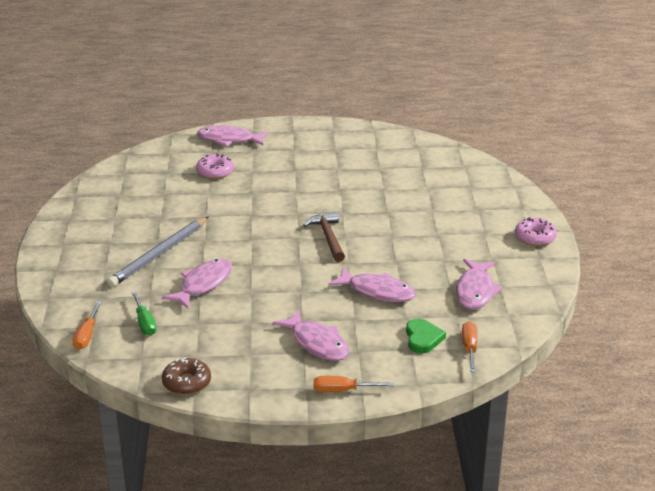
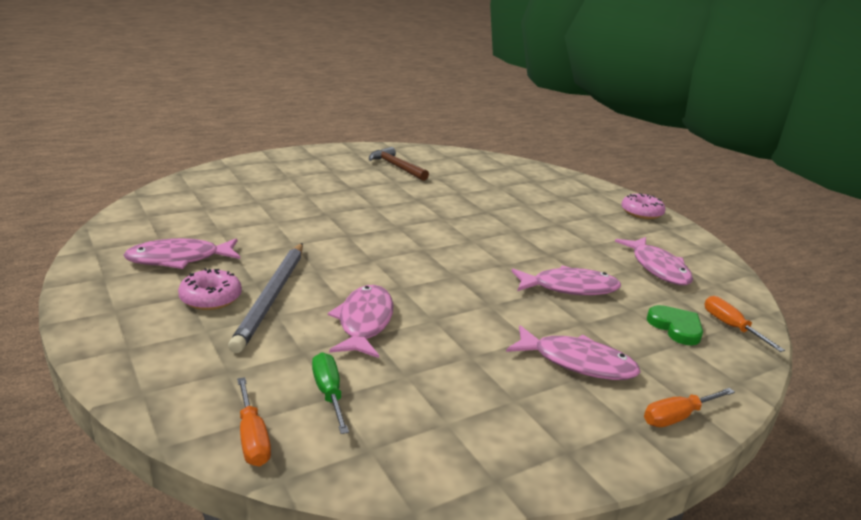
camera: 30 degrees left, 5 degrees down
green screwdriver [131,291,157,336] -> green screwdriver turned 150 degrees counterclockwise [312,352,349,434]
brown donut [162,358,211,395] -> none
pink donut [196,153,234,179] -> pink donut moved to [178,268,242,310]
pink fish [197,125,269,146] -> pink fish moved to [123,238,240,269]
brown hammer [303,212,345,262] -> brown hammer moved to [369,147,429,181]

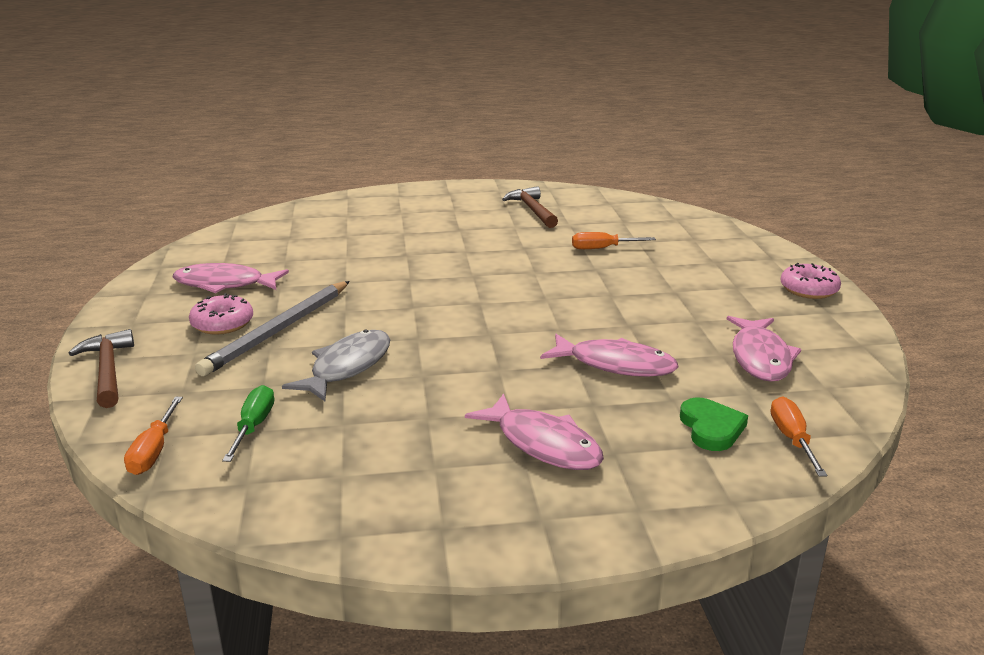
camera: 25 degrees right, 0 degrees up
pink fish [328,285,394,358] -> grey fish [282,330,390,401]
orange screwdriver [644,388,735,427] -> orange screwdriver moved to [572,232,656,249]
none -> brown hammer [69,329,134,408]

